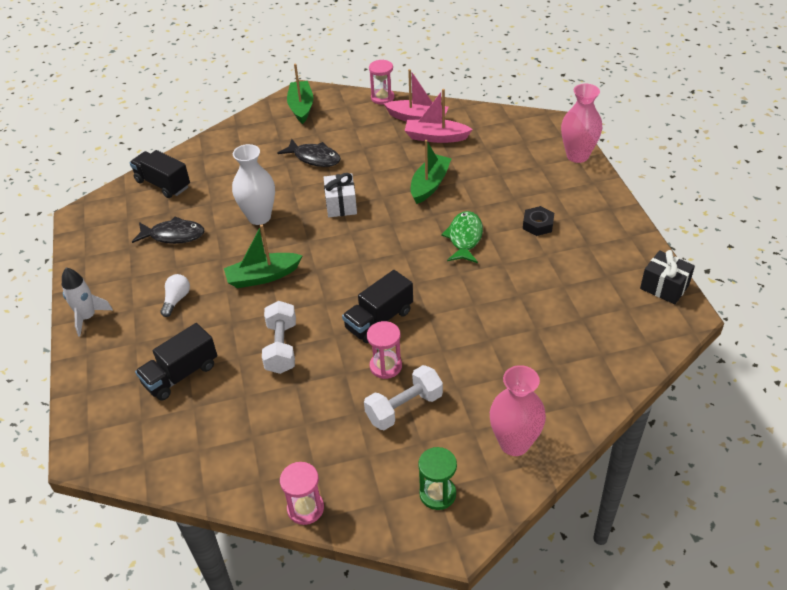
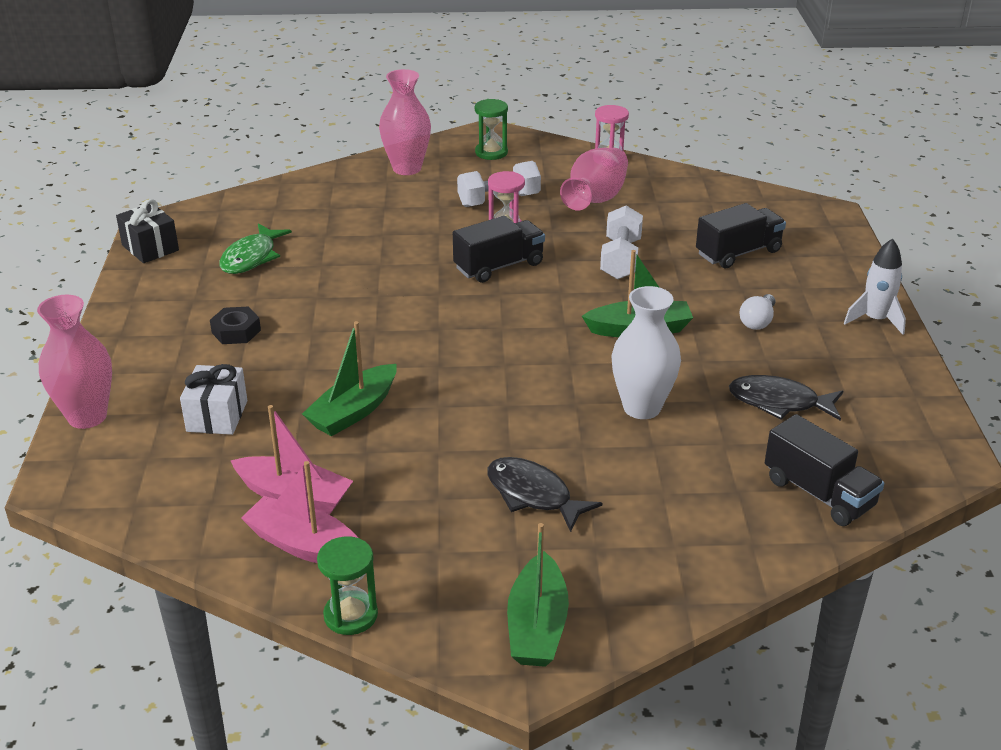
camera: 170 degrees left, 10 degrees down
white gift [324,173,357,217] -> white gift moved to [180,364,247,435]
pink hourglass [369,60,395,105] -> green hourglass [317,536,378,635]
green fish [441,211,483,263] -> green fish moved to [219,223,292,274]
none -> pink vase [560,148,628,210]

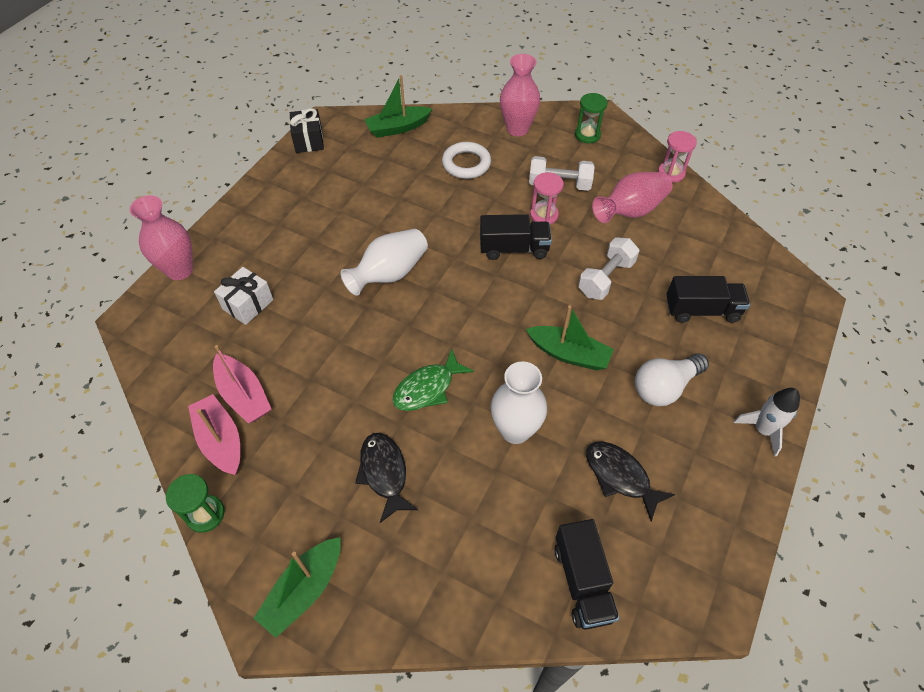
camera: 30 degrees right, 20 degrees up
black nut [210,307,261,344] -> none
green fish [219,223,292,274] -> green fish moved to [393,349,474,411]
green boat [302,321,397,436] -> green boat moved to [364,75,432,138]
white light bulb [740,294,775,330] -> white light bulb [635,353,709,406], size x1.68
none -> white vase [340,229,428,296]
none -> white ring [442,142,491,179]

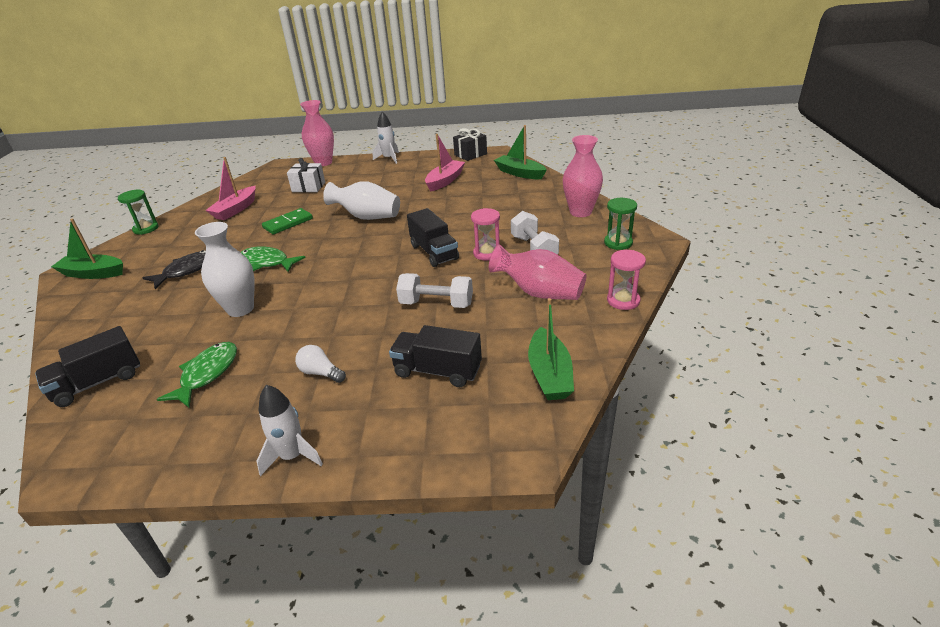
camera: 65 degrees right, 20 degrees down
pink boat [188,394,240,475] -> pink boat moved to [425,134,465,192]
white ring [442,142,491,179] -> none
green boat [526,305,614,370] -> green boat moved to [528,298,574,400]
black fish [586,441,675,521] -> green fish [157,342,237,407]
white light bulb [635,353,709,406] -> white light bulb [295,345,346,383], size x0.60
black truck [667,276,750,323] -> black truck turned 135 degrees clockwise [389,325,482,387]
none -> green domino [262,208,313,235]
none -> white rocket [373,112,399,164]

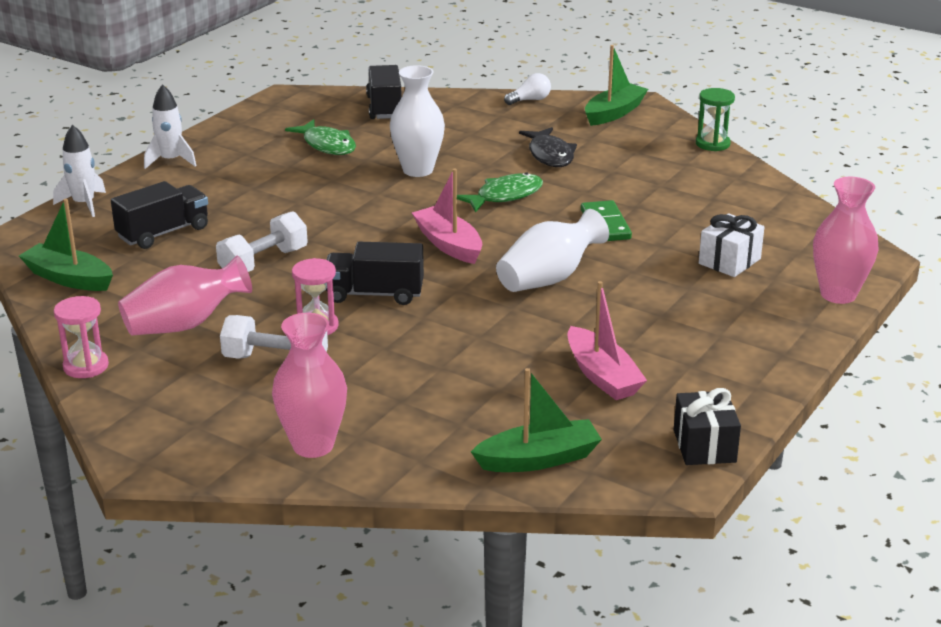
camera: 120 degrees right, 5 degrees down
pink boat [205,157,256,220] -> pink boat moved to [412,168,482,264]
white light bulb [295,345,346,383] -> white light bulb moved to [504,73,551,105]
white rocket [373,112,399,164] -> white rocket moved to [53,125,106,217]
green hourglass [604,198,637,250] -> none

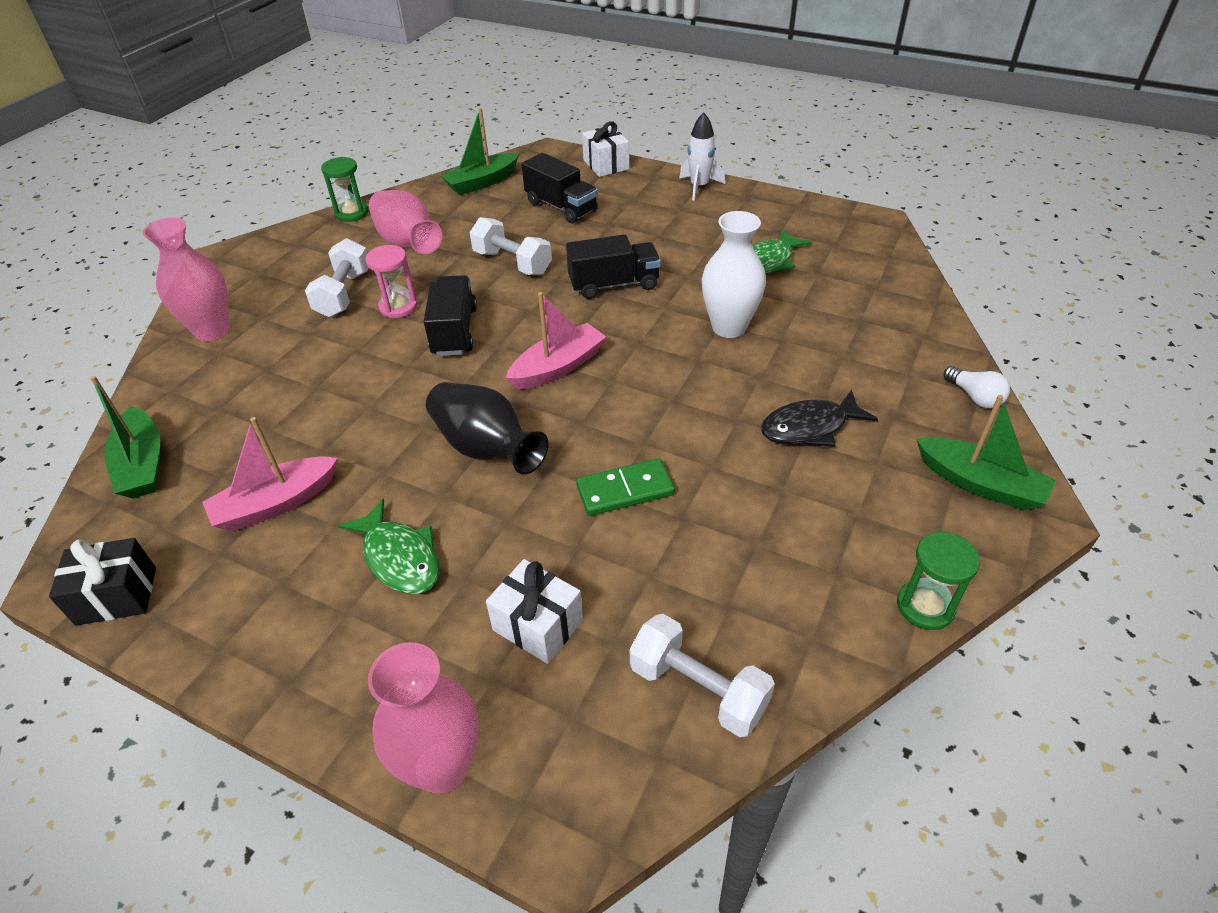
camera: 85 degrees right, 15 degrees up
green boat [19,199,113,291] -> green boat turned 150 degrees counterclockwise [440,108,519,195]
white rocket [53,125,106,217] -> white gift [582,121,629,177]
pink hourglass [54,296,109,378] -> green hourglass [321,157,369,222]
black truck [366,65,402,119] -> black truck moved to [566,234,661,299]
green fish [457,172,543,213] -> green fish moved to [337,498,440,594]
white vase [496,209,609,292] -> black vase [426,382,549,475]
none -> white dumbbell [630,614,775,737]

